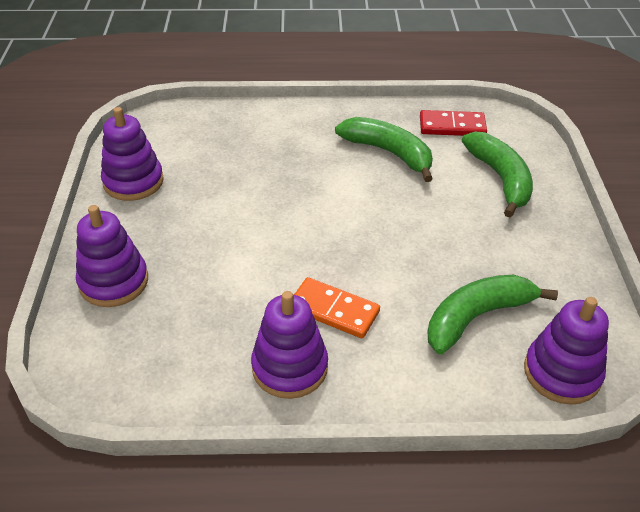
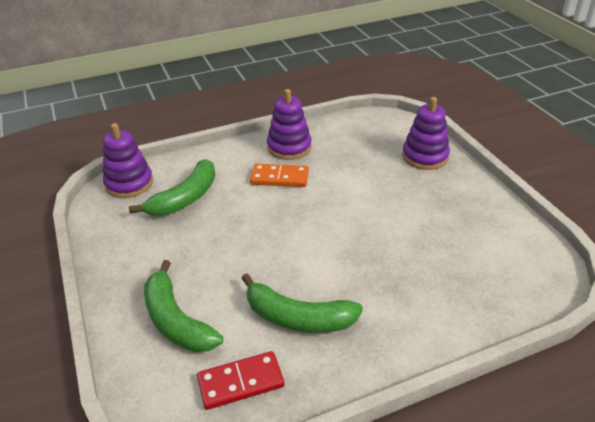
camera: 160 degrees right, 5 degrees down
purple stacking toy [101,107,164,201] -> none

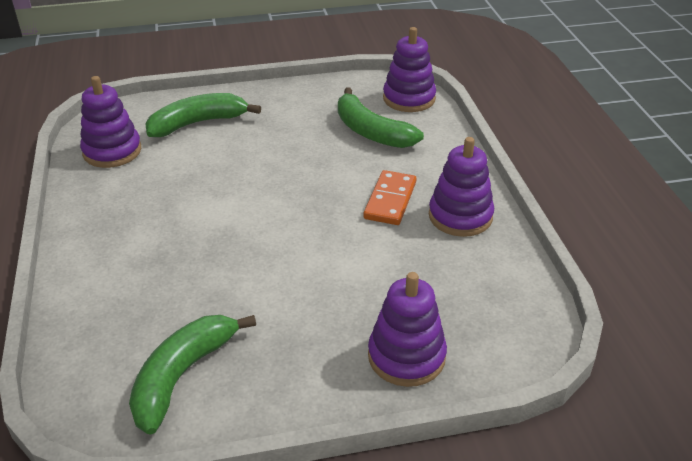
camera: 100 degrees right, 0 degrees up
red domino [197,351,284,410] -> purple stacking toy [80,76,141,168]
green banana [241,273,363,333] -> green banana moved to [129,315,256,434]

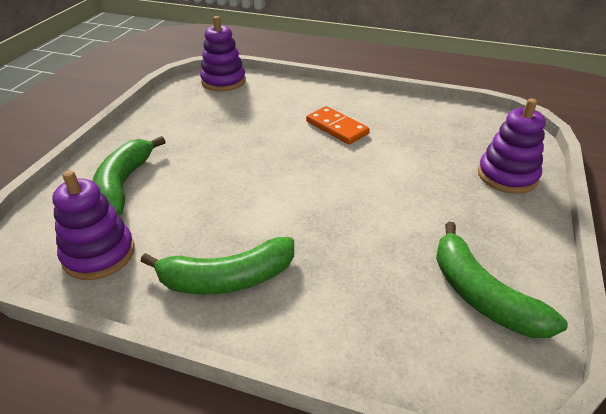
camera: 60 degrees left, 0 degrees up
green banana [338,87,424,148] -> green banana moved to [141,237,294,295]
purple stacking toy [429,137,494,237] -> none

